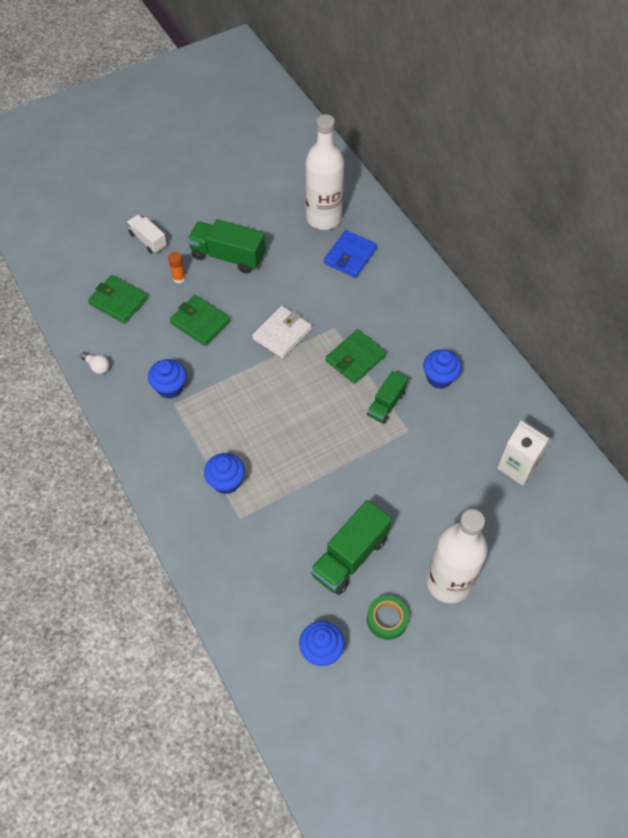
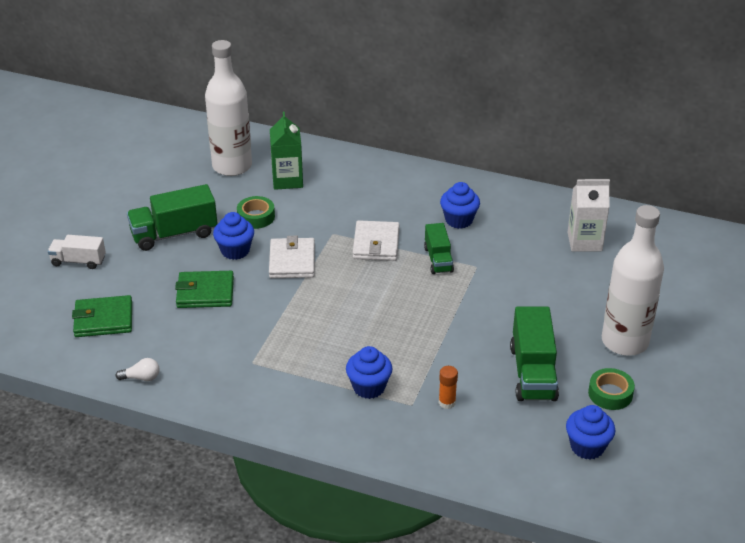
camera: 40 degrees left, 20 degrees down
blue cupcake [148,359,187,399] -> blue cupcake moved to [213,212,254,260]
orange glue stick [168,252,186,283] -> orange glue stick moved to [439,366,458,409]
blue wallet [324,230,377,278] -> green carton [270,112,303,190]
green wallet [326,329,387,384] -> white wallet [353,220,400,261]
none -> green tape [237,196,275,229]

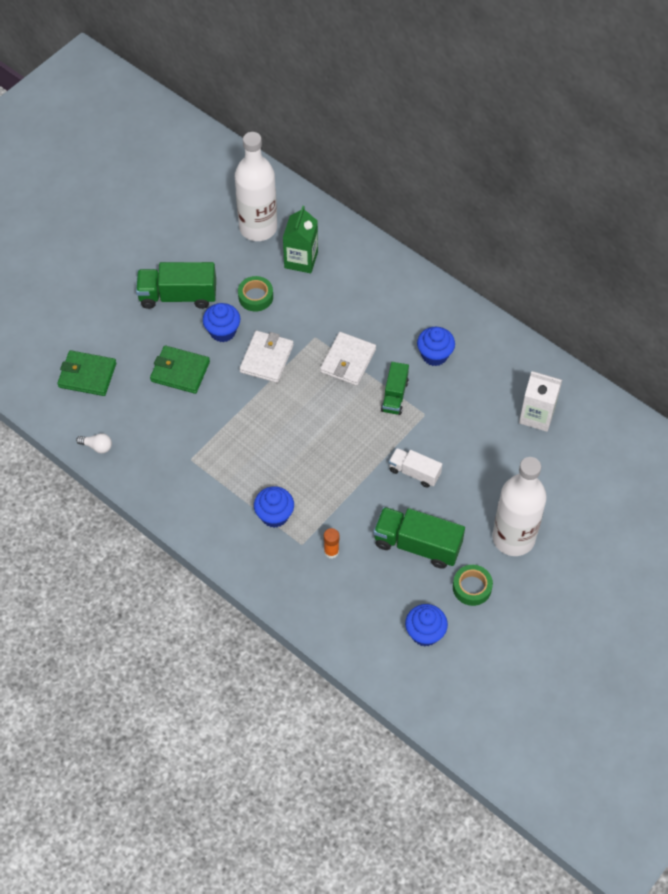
camera: 20 degrees right, 20 degrees up
white truck [48,235,106,269] -> white truck moved to [389,448,442,488]
green truck [510,307,559,401] -> green truck turned 90 degrees clockwise [373,507,465,569]

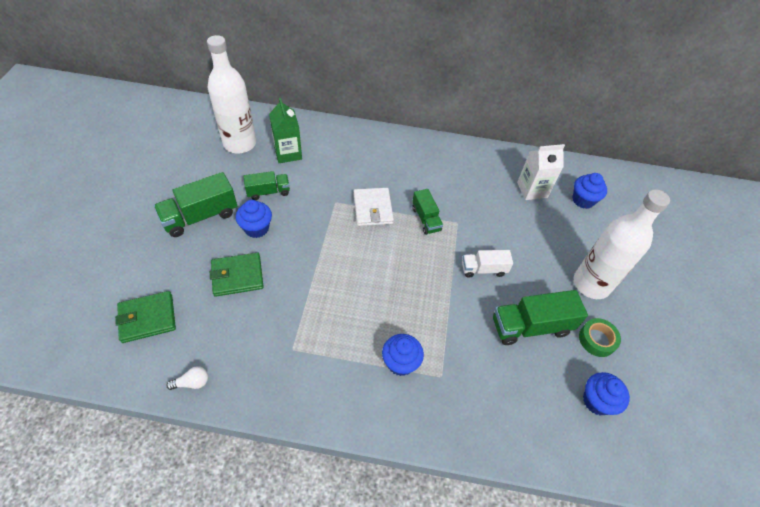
camera: 35 degrees left, 5 degrees down
green tape [238,276,273,311] -> green truck [243,171,290,200]
white wallet [239,331,294,383] -> none
orange glue stick [324,528,339,559] -> none
blue cupcake [417,327,455,366] -> blue cupcake moved to [572,173,607,209]

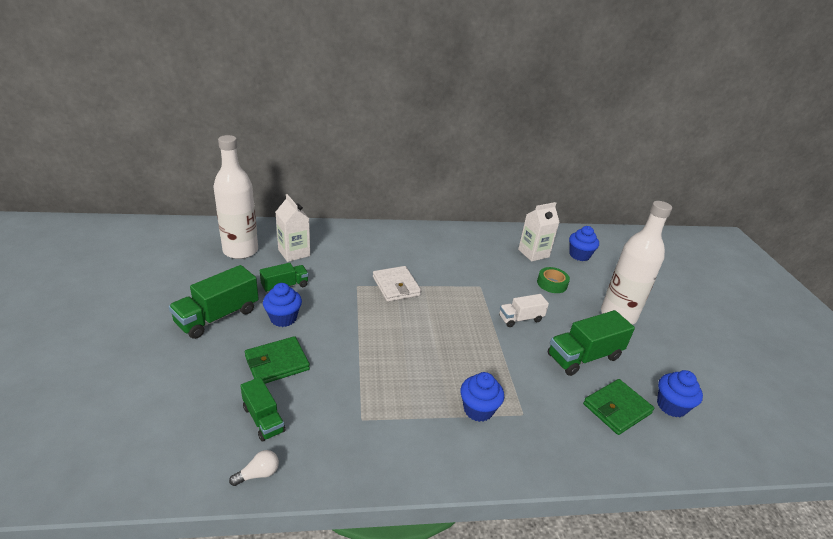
camera: 15 degrees left, 20 degrees down
green wallet [115,291,176,343] -> green wallet moved to [583,379,654,435]
green carton [269,98,302,163] -> white carton [276,194,310,262]
green truck [412,189,443,235] -> green truck moved to [240,377,285,441]
green tape [579,318,621,357] -> green tape moved to [537,267,570,293]

